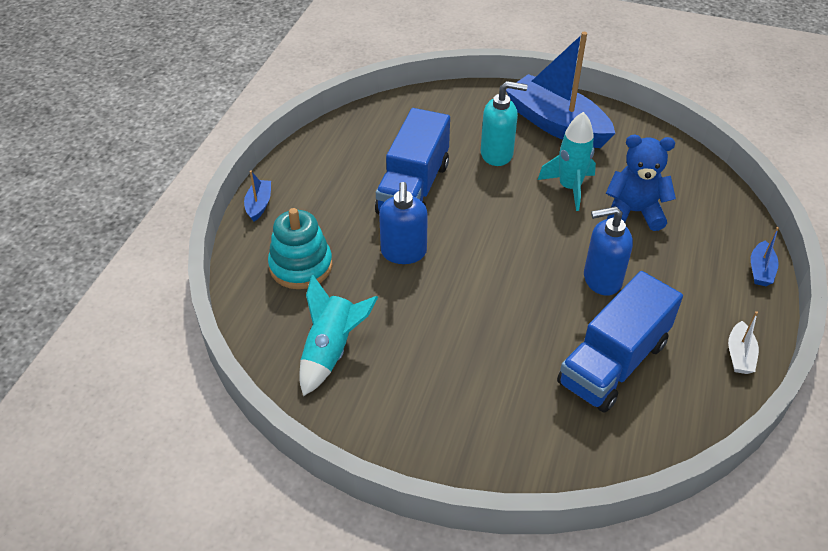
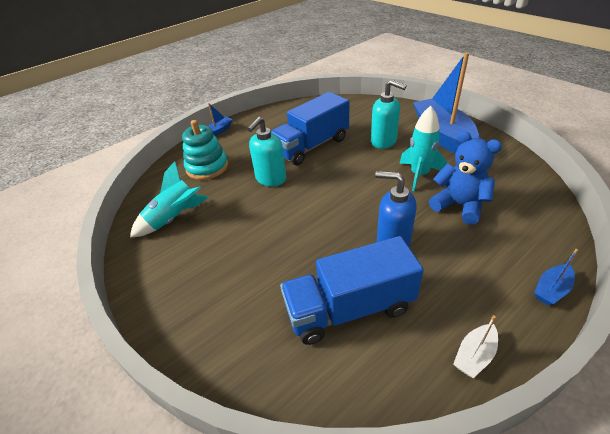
camera: 35 degrees right, 5 degrees down
blue soap dispenser [379,182,428,264] -> turquoise soap dispenser [247,117,286,186]

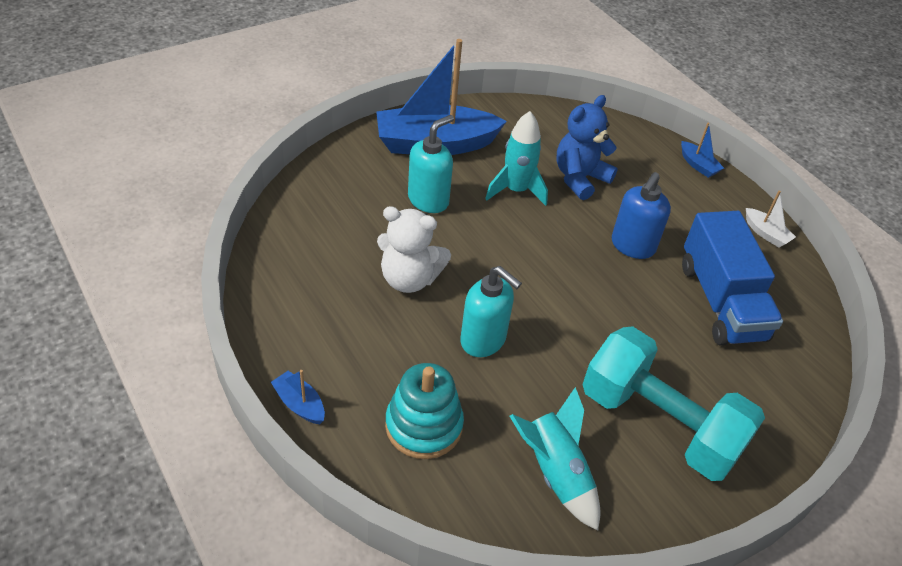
camera: 90 degrees left, 5 degrees up
blue truck [271,92,349,165] -> white teddy bear [377,206,451,293]
none -> turquoise dumbbell [582,326,765,481]

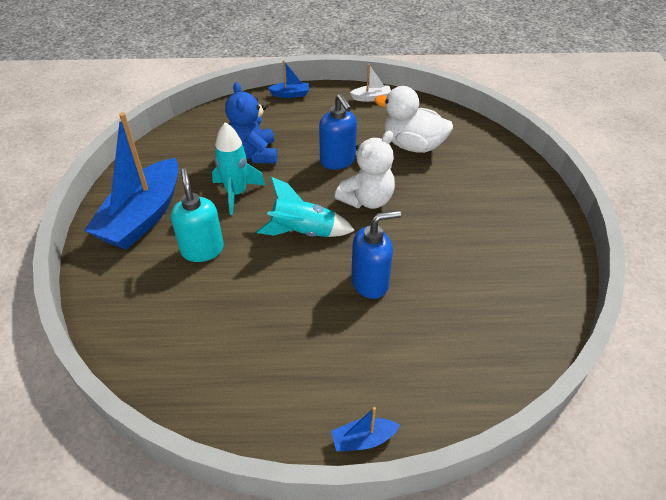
camera: 55 degrees left, 0 degrees up
white teddy bear [377,206,451,293] -> white teddy bear moved to [335,131,395,209]
turquoise stacking toy [385,363,464,459] -> none
turquoise soap dispenser [460,266,522,357] -> blue soap dispenser [351,210,401,299]
turquoise rocket [510,387,600,531] -> turquoise rocket moved to [257,177,355,237]
turquoise dumbbell [582,326,765,481] -> none
blue truck [682,211,783,346] -> white duck [374,86,453,153]

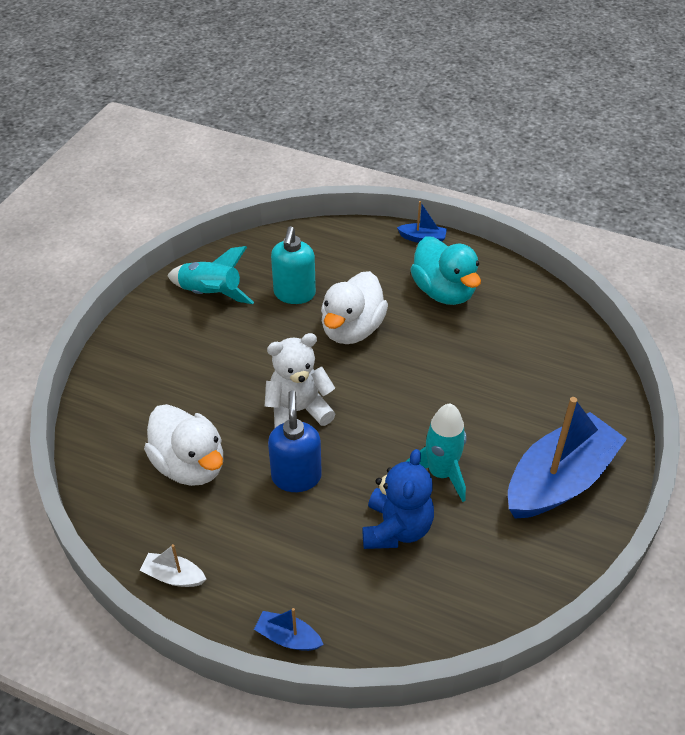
camera: 155 degrees left, 0 degrees up
turquoise soap dispenser [171,168,224,262] -> turquoise soap dispenser moved to [271,226,316,304]
turquoise rocket [257,177,355,237] -> turquoise rocket moved to [167,246,254,304]
blue soap dispenser [351,210,401,299] -> white duck [321,271,388,344]
none -> turquoise duck [410,236,481,305]

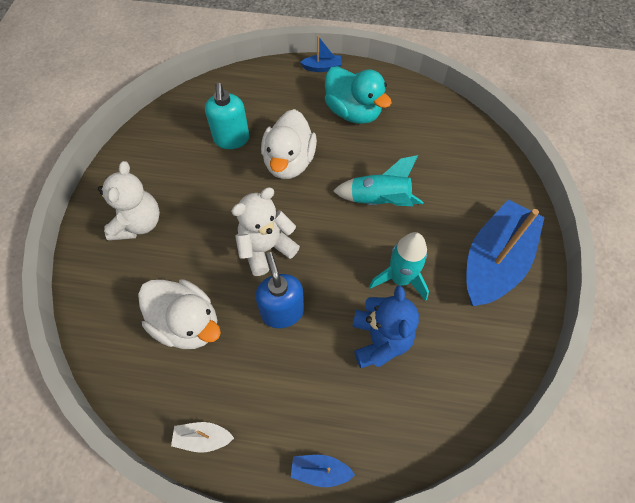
camera: 15 degrees left, 15 degrees up
turquoise rocket [167,246,254,304] -> turquoise rocket moved to [333,155,423,206]
none -> white teddy bear [98,161,160,241]

